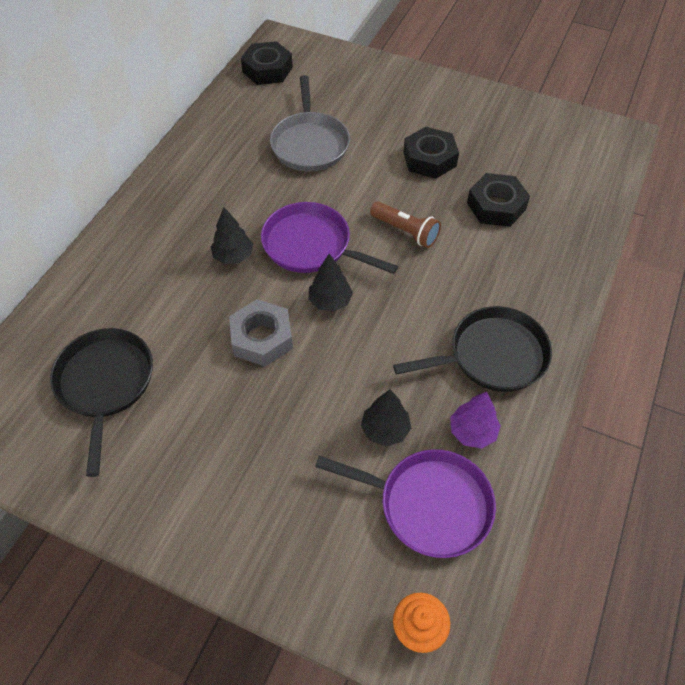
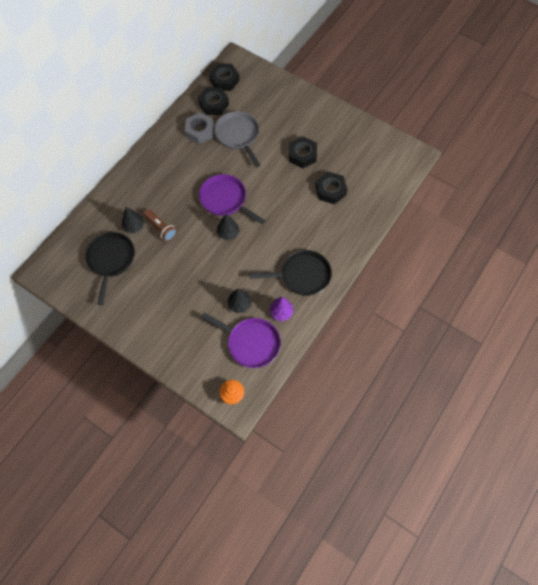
camera: 10 degrees right, 10 degrees up
black tree [211,207,253,264] -> black tree moved to [122,207,145,233]
grey nut [229,299,293,367] -> grey nut moved to [185,113,214,144]
grey pan [270,75,350,171] -> grey pan turned 150 degrees clockwise [214,111,261,168]
brown flashlight [370,201,441,248] -> brown flashlight moved to [143,209,177,241]
none -> black nut [198,87,229,115]

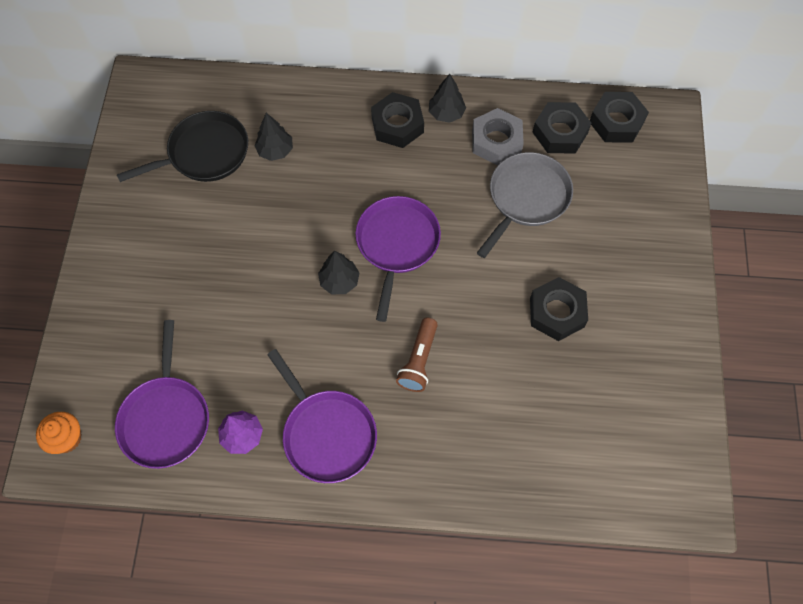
camera: 60 degrees right, 0 degrees up
brown flashlight [143,209,177,241] -> brown flashlight moved to [396,317,438,392]
black tree [227,289,251,313] -> black tree moved to [429,74,466,123]
black pan [250,250,332,296] -> purple pan [267,349,377,483]
black nut [315,172,347,204] -> black nut moved to [371,92,424,148]

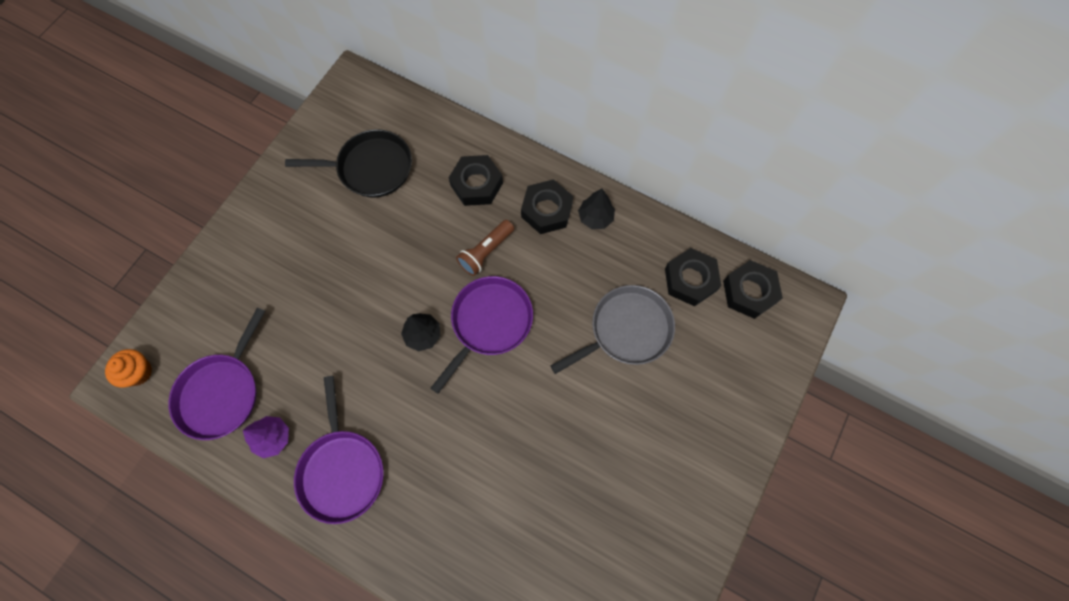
camera: 25 degrees right, 5 degrees up
black tree [254,113,293,161] -> none
brown flashlight [396,317,438,392] -> brown flashlight moved to [456,220,514,276]
grey nut [472,108,524,165] -> none
black nut [530,277,588,341] -> black nut moved to [449,155,503,206]

